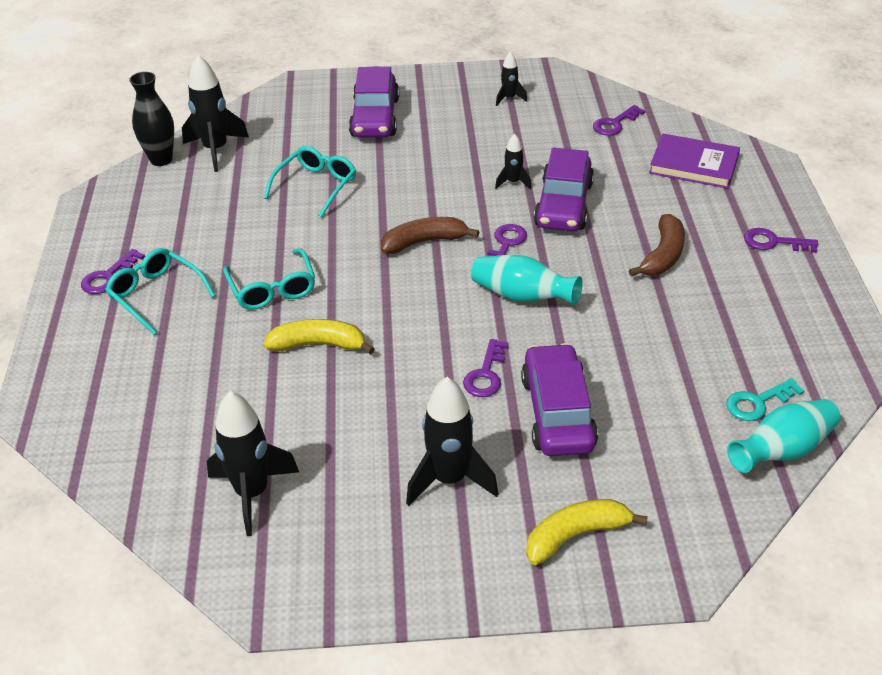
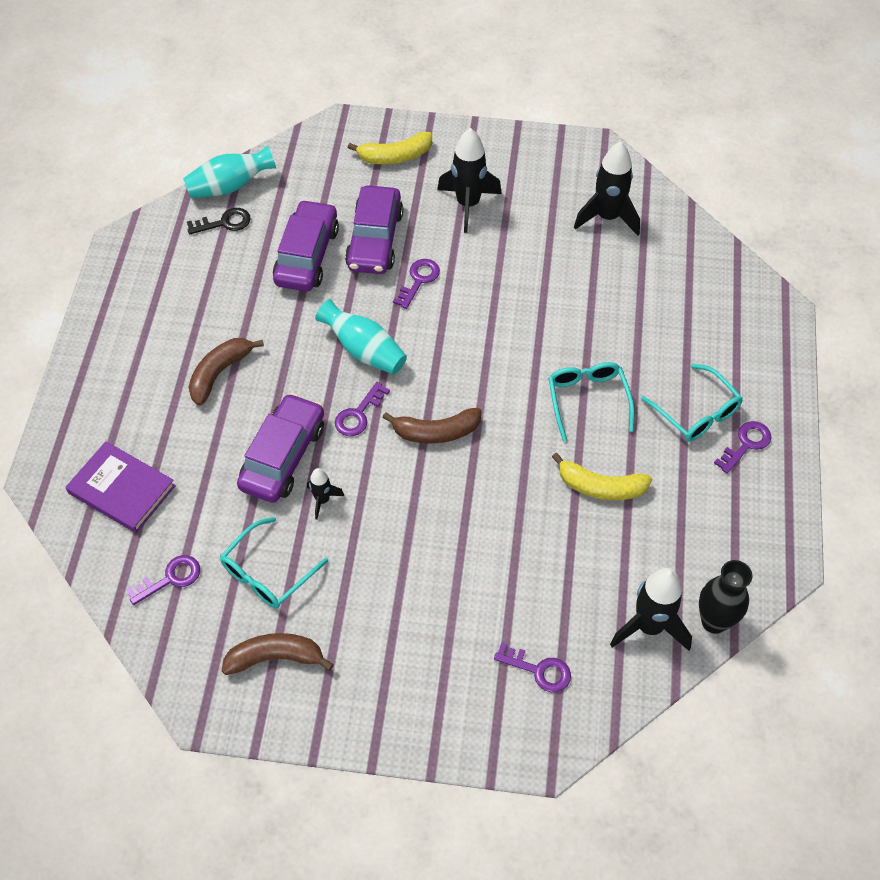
camera: 170 degrees left, 15 degrees up
yellow banana [263,319,375,355] -> yellow banana moved to [552,453,652,500]
turquoise glasses [264,146,356,218] -> turquoise glasses moved to [220,517,328,609]
purple car [349,67,399,138] -> purple car moved to [273,199,339,291]
black rocket [496,51,527,106] -> brown banana [221,633,334,675]
turquoise key [726,378,804,421] -> black key [187,208,251,235]
purple key [744,228,818,253] -> purple key moved to [494,643,571,692]

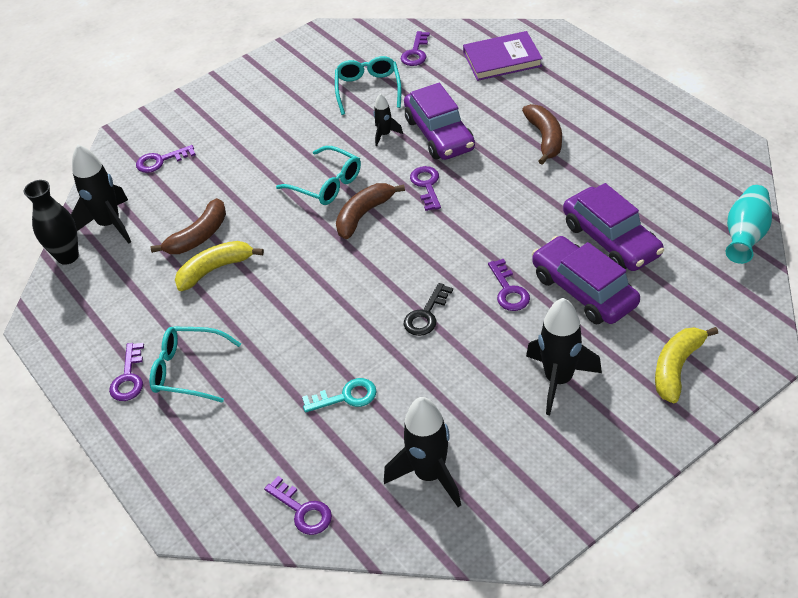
camera: 140 degrees right, 10 degrees down
black key [187,208,251,235] -> black key moved to [403,283,453,336]
brown banana [221,633,334,675] -> brown banana moved to [151,198,226,254]
turquoise vase [315,299,407,374] -> none
turquoise glasses [548,362,634,442] -> turquoise glasses moved to [276,146,361,205]
none -> purple key [264,476,332,535]
none -> turquoise key [302,378,377,413]

